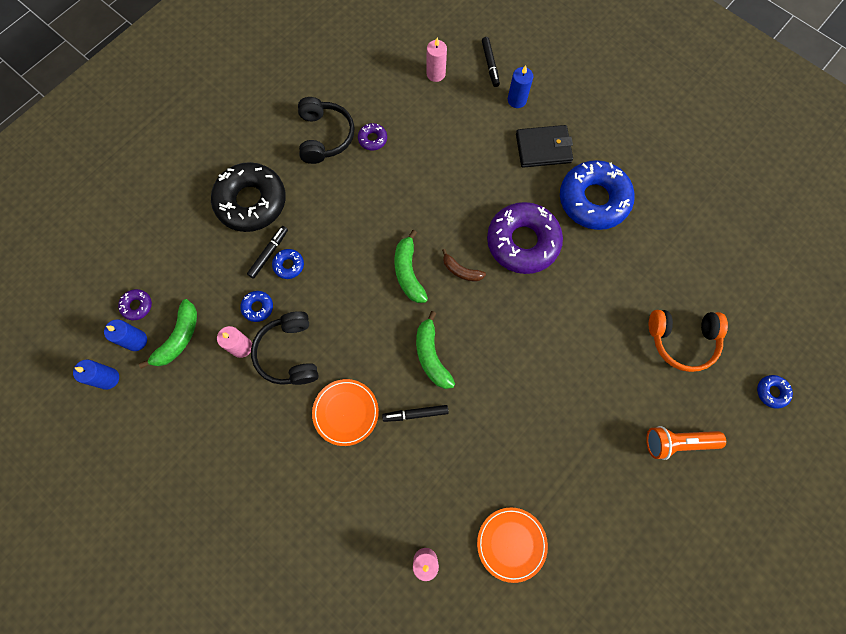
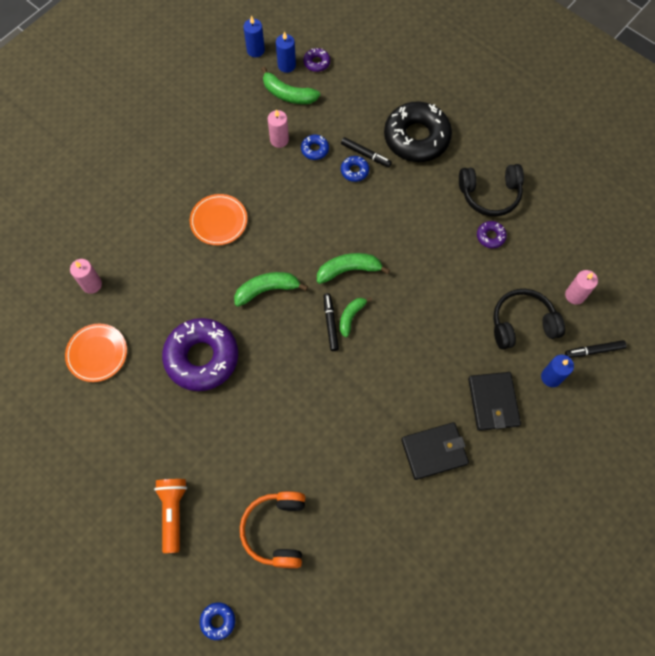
camera: 90 degrees right, 5 degrees down
black headphones [251,311,319,385] -> black headphones moved to [493,289,565,350]
black marker [382,405,449,422] -> black marker moved to [324,293,339,351]
brown banana [442,249,486,281] -> green banana [340,298,372,337]
purple donut [487,202,563,274] -> purple donut moved to [162,318,238,391]
blue donut [560,160,635,230] -> black wallet [401,422,469,480]

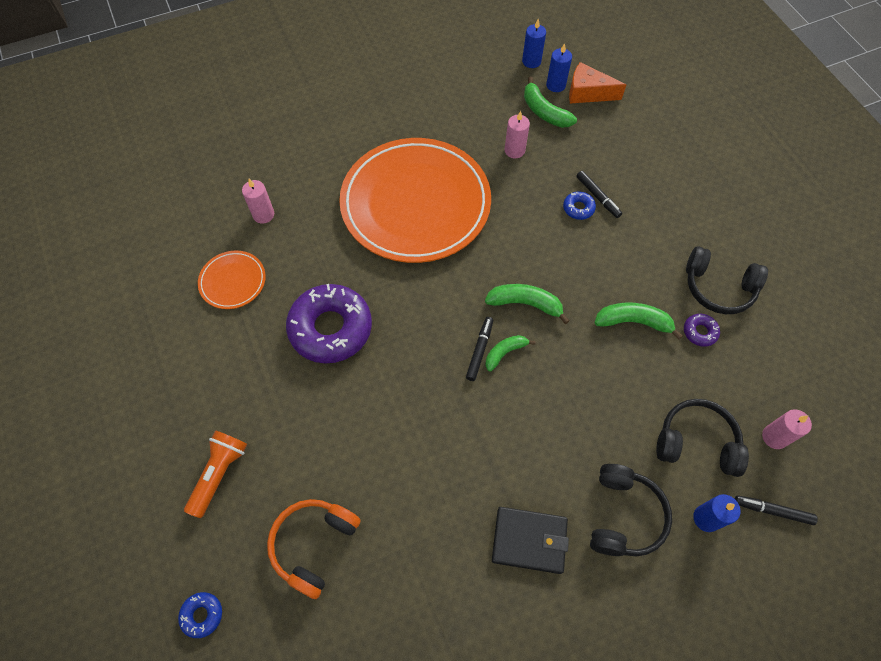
camera: 25 degrees right, 5 degrees down
orange plate [190,194,247,245] -> orange plate [339,138,491,263], size x2.38
green banana [234,272,308,307] -> green banana moved to [594,302,683,339]
blue donut [301,134,329,160] -> none
purple donut [303,48,330,72] -> orange cheese [569,62,626,103]
black donut [384,101,452,162] -> none
black wallet [468,372,521,431] -> black headphones [590,464,672,556]

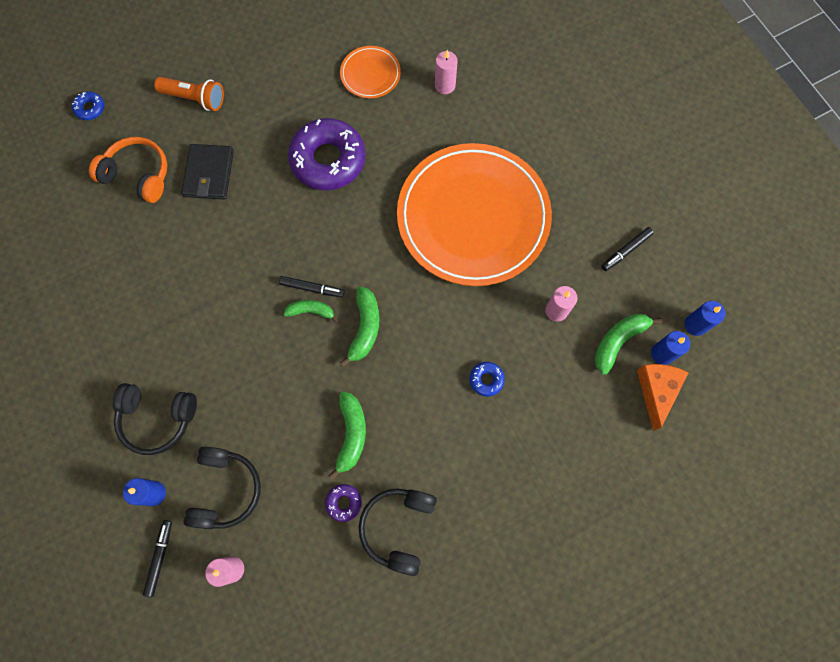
camera: 85 degrees right, 10 degrees up
green banana [486,335,536,372] -> green banana turned 45 degrees counterclockwise [284,300,338,323]
black wallet [492,507,569,574] -> black wallet moved to [182,144,234,200]
black marker [576,171,622,218] -> black marker moved to [601,227,654,271]

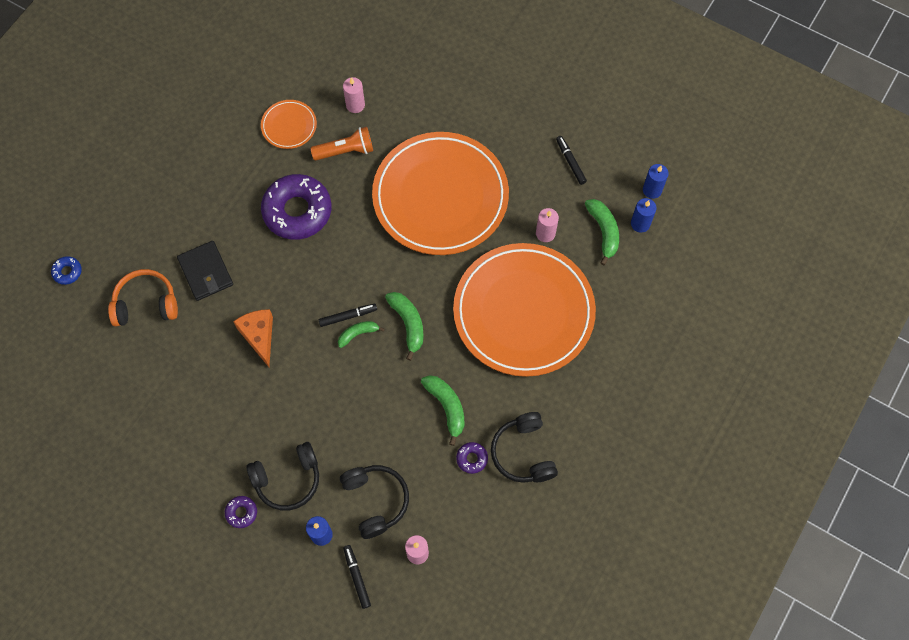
camera: 30 degrees left, 5 degrees down
orange flashlight [154,77,224,111] -> orange flashlight moved to [310,127,373,160]
blue donut [470,362,505,396] -> orange plate [453,243,596,377]
green banana [595,314,662,375] -> green banana turned 150 degrees clockwise [585,199,619,265]
black marker [601,227,654,271] -> black marker turned 135 degrees clockwise [556,136,587,185]
orange cheese [637,364,688,431] -> orange cheese moved to [233,309,273,367]
none -> purple donut [225,496,257,528]

